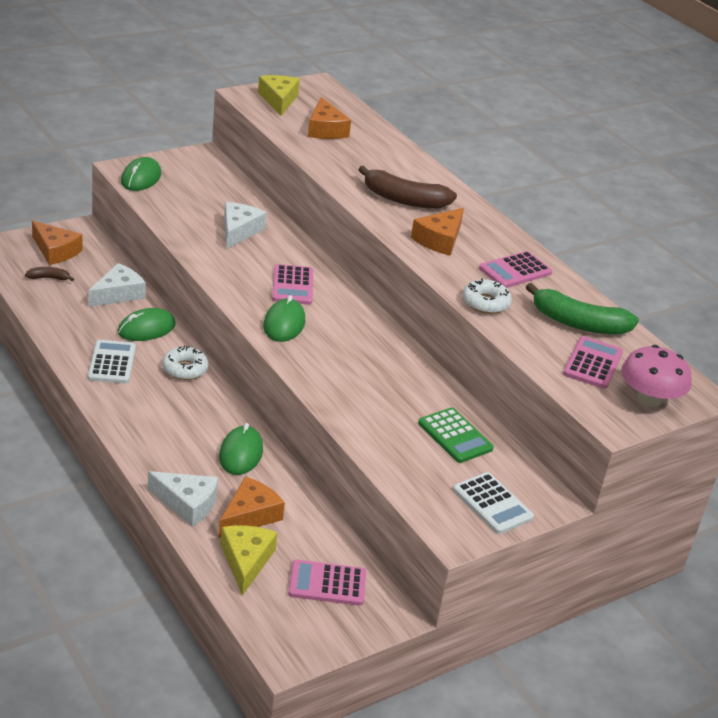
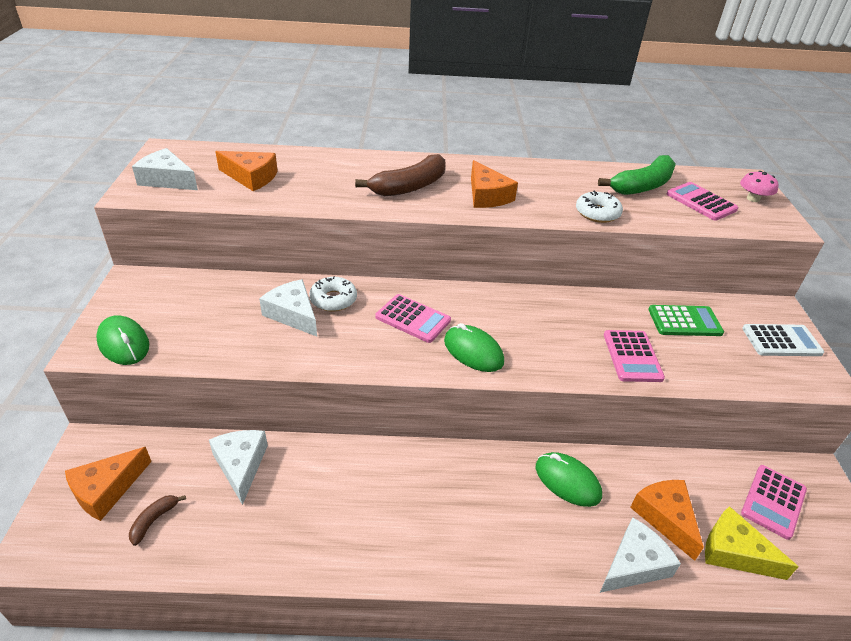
camera: 55 degrees left, 5 degrees up
orange cheese [32,221,82,265] -> orange cheese turned 150 degrees clockwise [65,447,152,521]
white calculator [88,340,136,383] -> none
green mouse [118,308,176,341] -> none
white donut [162,346,209,380] -> white donut moved to [309,276,357,312]
yellow cheese [258,75,300,116] -> white cheese [132,148,198,190]
pink calculator [479,251,552,288] -> pink calculator moved to [604,330,665,382]
pink mushroom [621,345,692,407] -> pink mushroom [740,171,778,202], size x0.62

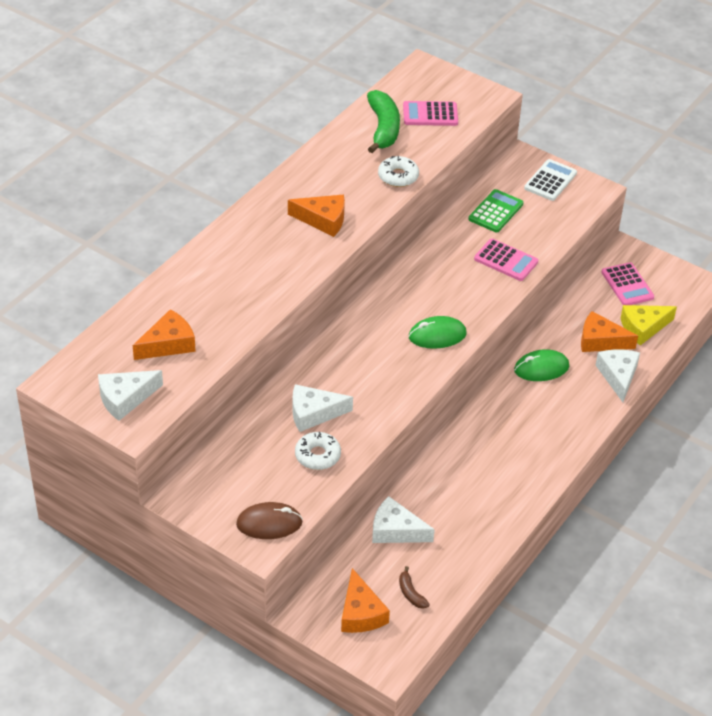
camera: 55 degrees left, 5 degrees up
green mouse [96,315,149,365] -> brown mouse [236,502,303,539]
white donut [309,276,357,312] -> white donut moved to [295,432,341,470]
brown banana [355,154,445,196] -> none
pink calculator [376,294,451,343] -> none
pink mushroom [740,171,778,202] -> none

